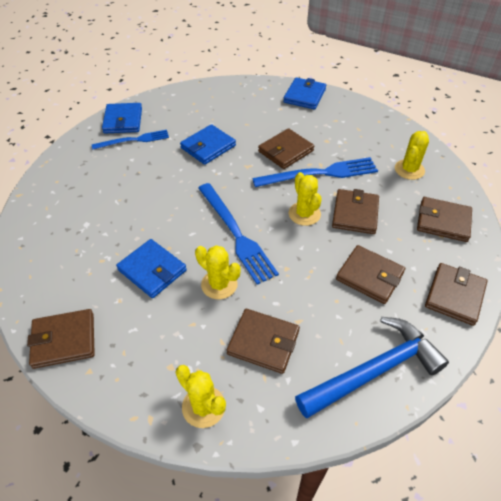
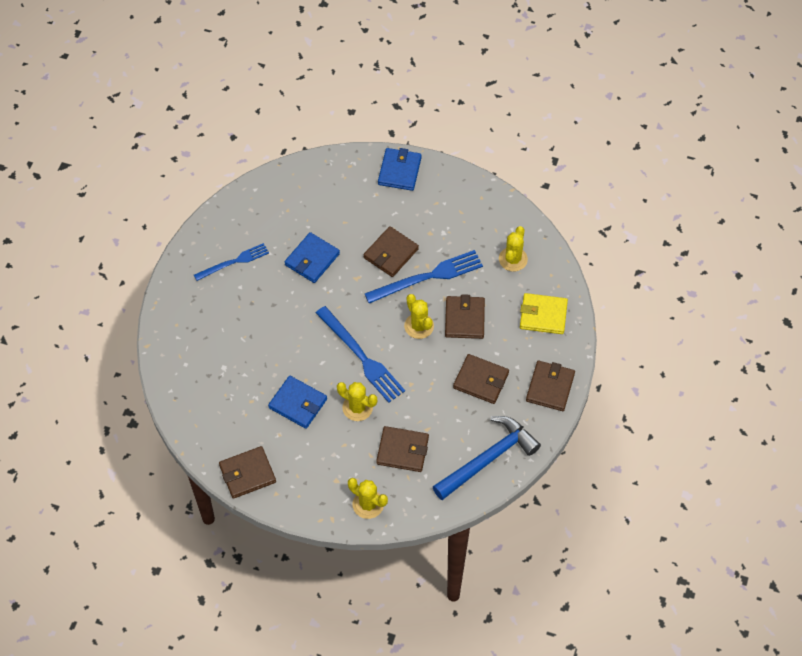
camera: 10 degrees left, 10 degrees up
blue wallet [102,103,142,133] -> none
brown wallet [417,197,472,242] -> yellow wallet [520,293,568,334]

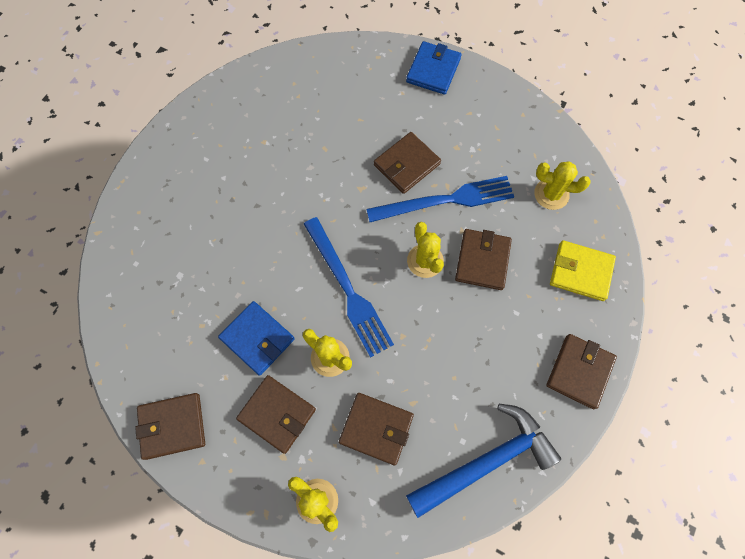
camera: 10 degrees right, 10 degrees up
blue fork [194,243,269,281] -> none
blue wallet [285,232,340,283] -> none
brown wallet [453,354,509,404] -> brown wallet moved to [236,375,316,454]
yellow cactus [499,226,528,272] -> yellow cactus turned 75 degrees clockwise [534,161,591,210]

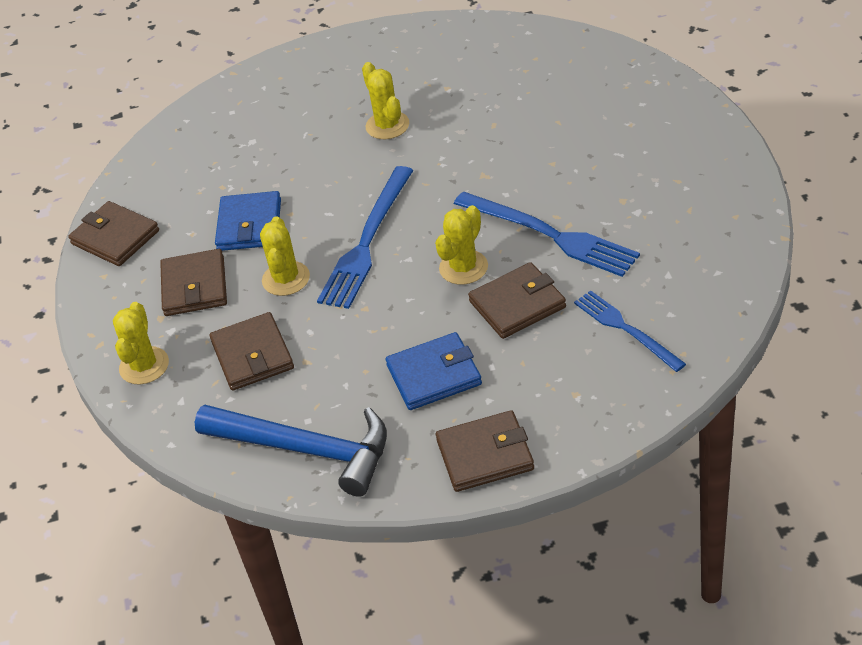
camera: 55 degrees right, 25 degrees down
brown wallet [374,132,441,194] -> none
blue wallet [406,41,462,95] -> blue wallet moved to [386,332,482,410]
yellow cactus [534,161,591,210] -> yellow cactus moved to [362,62,409,139]
yellow wallet [550,240,616,301] -> none
none -> blue fork [574,290,686,372]

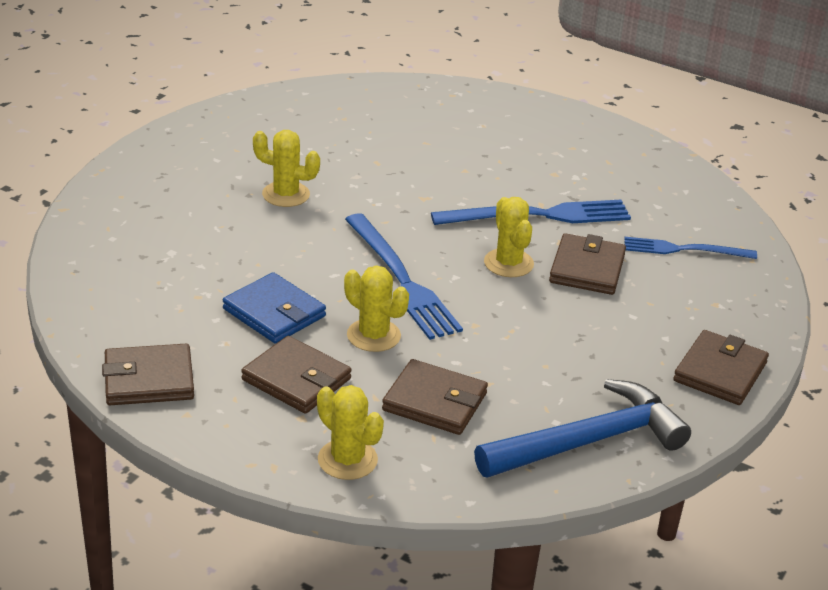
camera: 55 degrees left, 10 degrees down
blue wallet [386,332,482,410] -> none

